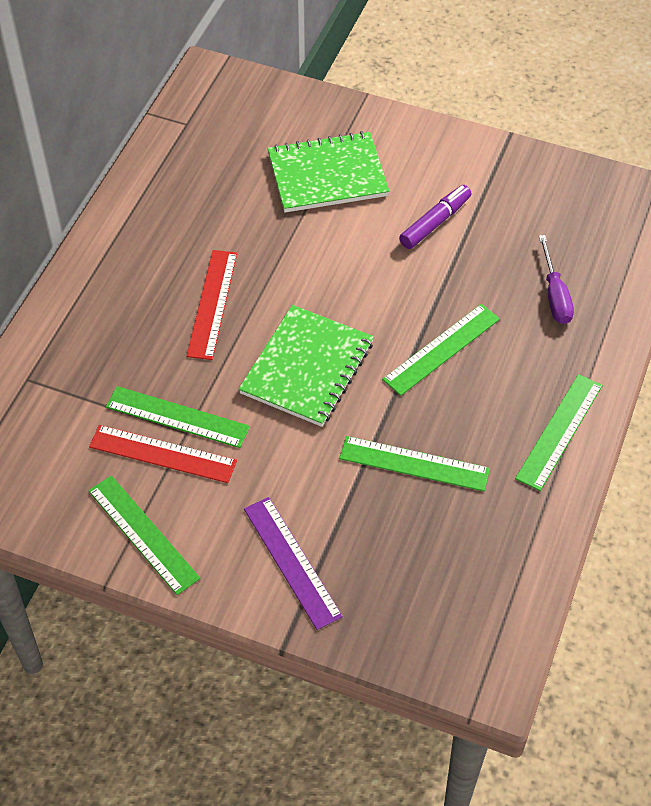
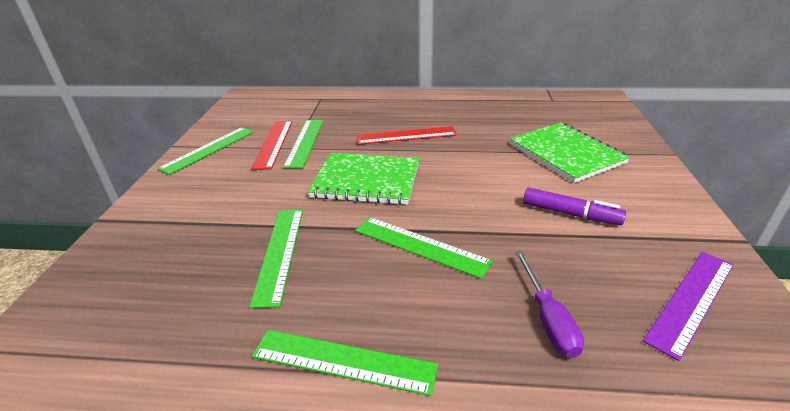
camera: 75 degrees right, 20 degrees down
purple ruler [244,497,343,630] -> purple ruler moved to [643,252,734,361]
purple screwdriver [539,235,574,324] -> purple screwdriver turned 75 degrees counterclockwise [515,251,584,358]

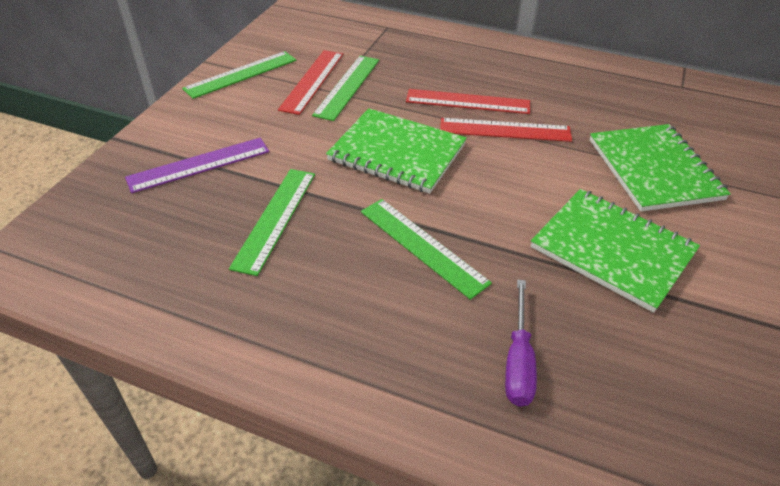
camera: 15 degrees right, 10 degrees up
green ruler [252,330,438,396] -> none
purple marker [523,188,626,225] -> green notebook [531,189,700,313]
purple ruler [643,252,734,361] -> purple ruler moved to [125,138,269,193]
none -> red ruler [440,118,572,142]

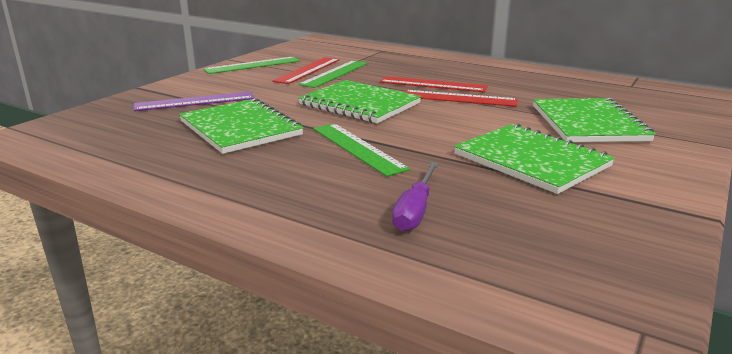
camera: 10 degrees right, 20 degrees down
green ruler [229,169,315,276] -> green notebook [179,98,304,154]

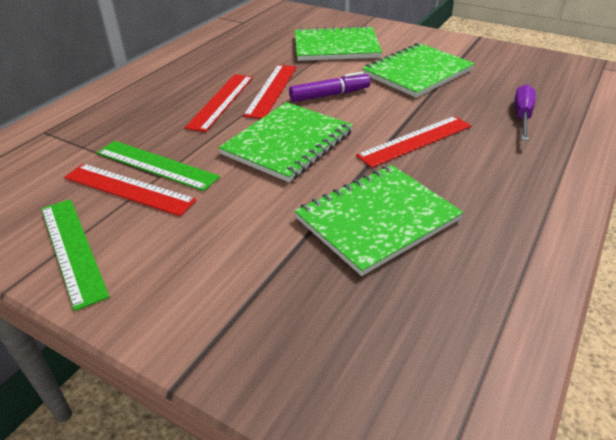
camera: 90 degrees left, 15 degrees up
purple ruler [134,92,254,111] -> none
green ruler [313,123,410,177] -> red ruler [356,116,471,168]
purple screwdriver [392,162,439,232] -> purple screwdriver turned 90 degrees counterclockwise [515,84,536,141]
none -> purple marker [289,72,370,102]

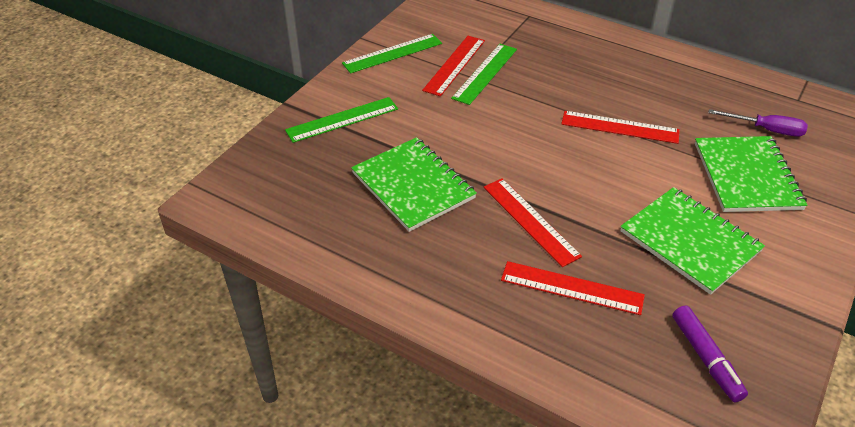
camera: 90 degrees right, 5 degrees up
red ruler [185,74,253,132] -> red ruler moved to [501,261,645,315]
green notebook [218,102,353,182] -> none
purple marker [289,72,370,102] -> purple marker moved to [672,305,748,402]
purple screwdriver [515,84,536,141] -> purple screwdriver moved to [708,109,808,137]
none -> green ruler [285,97,398,143]

